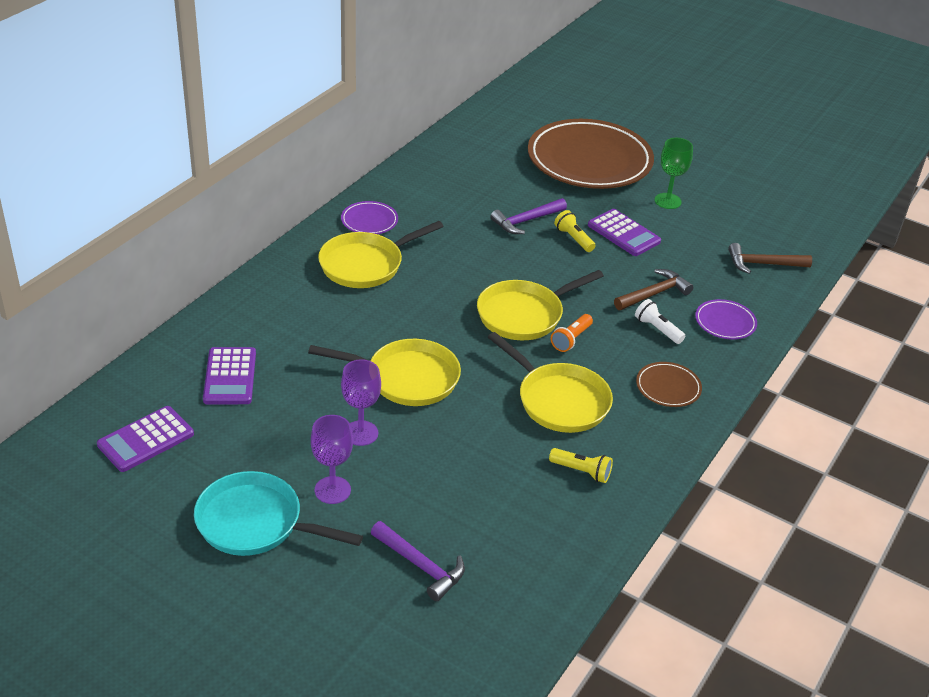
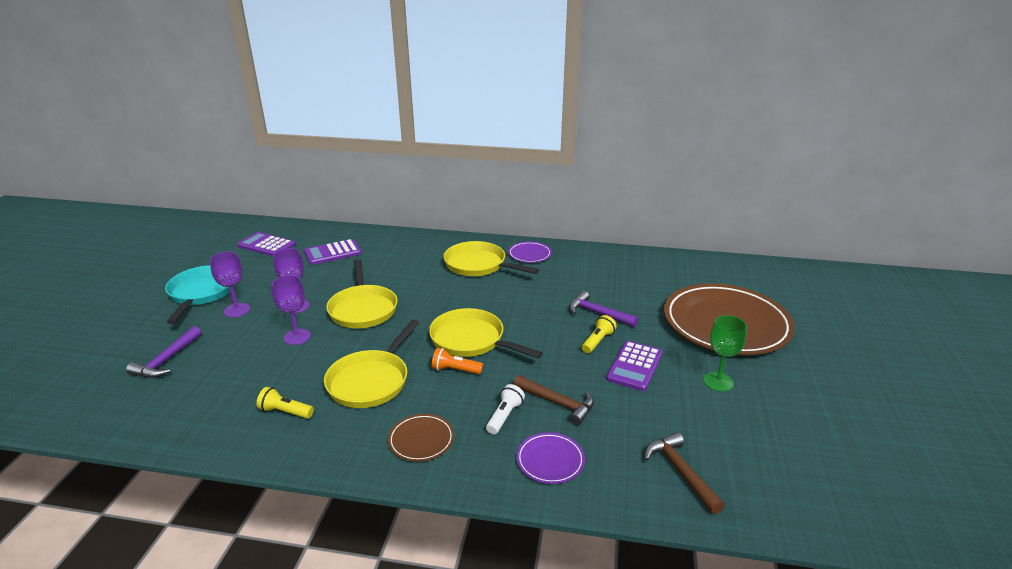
camera: 70 degrees right, 10 degrees down
yellow flashlight [549,448,613,483] -> yellow flashlight turned 105 degrees clockwise [257,387,314,419]
none -> purple goblet [272,275,311,345]

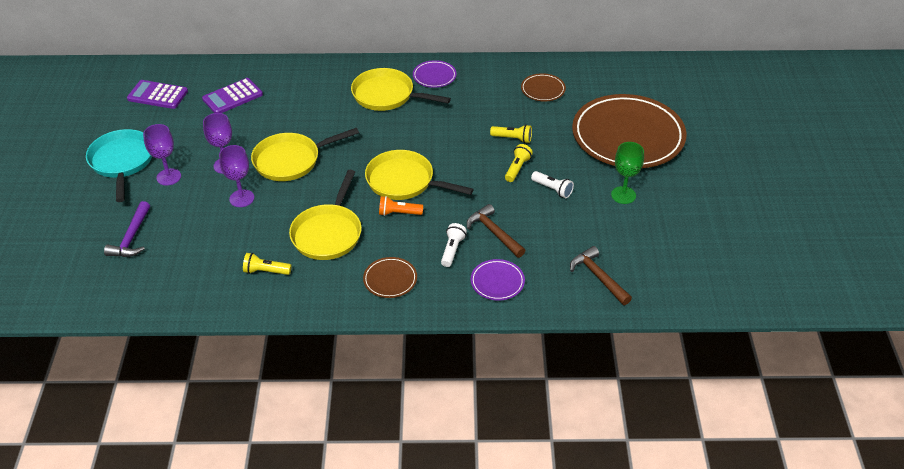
camera: 10 degrees left, 15 degrees up
yellow pan [326,259,398,328] -> yellow pan turned 90 degrees clockwise [251,128,359,181]
brown hammer [513,375,594,426] -> brown hammer turned 150 degrees counterclockwise [467,204,526,258]
purple hammer [569,291,638,327] -> yellow flashlight [490,125,532,143]
purple calculator [606,341,662,391] -> white flashlight [531,171,574,198]
none -> brown plate [521,73,566,101]

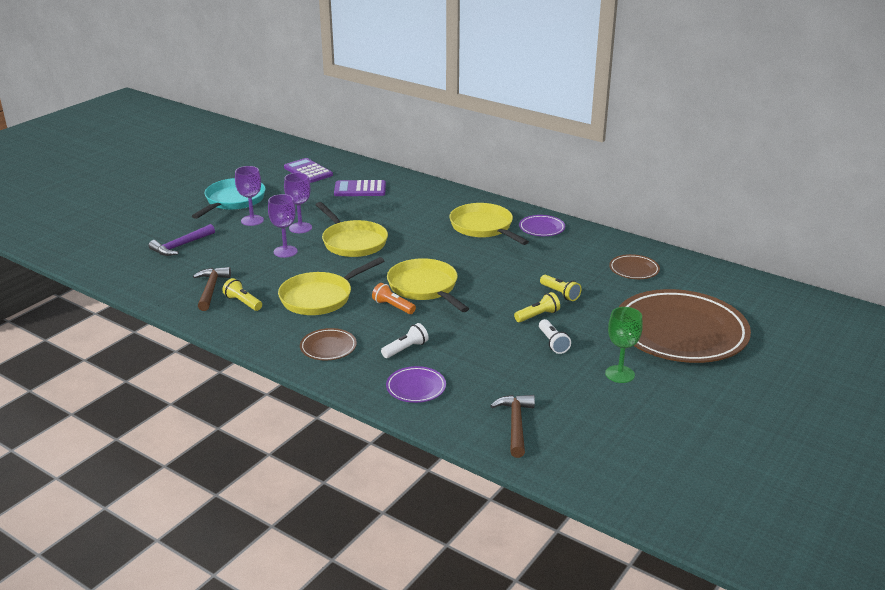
camera: 35 degrees right, 15 degrees down
yellow pan [251,128,359,181] -> yellow pan turned 135 degrees counterclockwise [316,202,388,257]
brown hammer [467,204,526,258] -> brown hammer moved to [193,267,231,311]

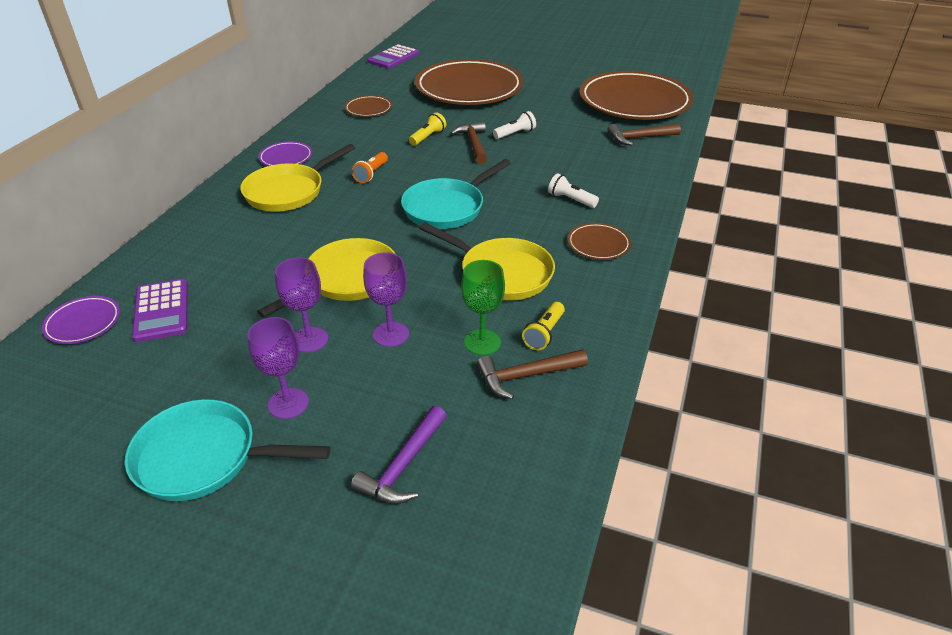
camera: 105 degrees left, 10 degrees up
purple hammer [149,224,215,256] -> purple hammer turned 90 degrees clockwise [351,406,447,504]
purple calculator [284,158,333,183] -> purple calculator moved to [367,44,419,69]
orange flashlight [372,283,416,314] -> orange flashlight moved to [351,152,388,183]
purple plate [386,366,446,403] -> purple plate moved to [42,296,120,344]
yellow pan [387,258,469,312] -> turquoise pan [401,159,511,229]
yellow flashlight [514,292,560,322] -> brown hammer [451,121,488,164]
green goblet [605,307,643,383] -> green goblet moved to [461,260,505,355]
none -> brown plate [579,71,694,120]

